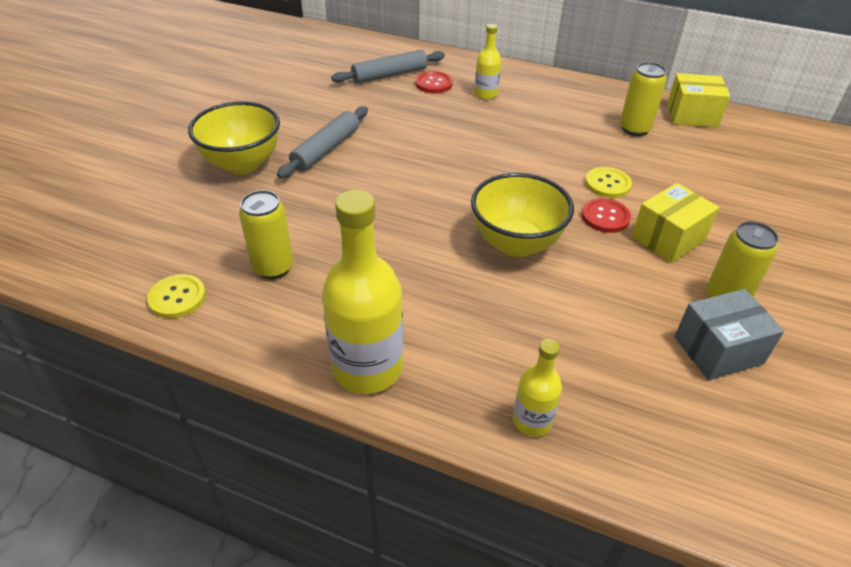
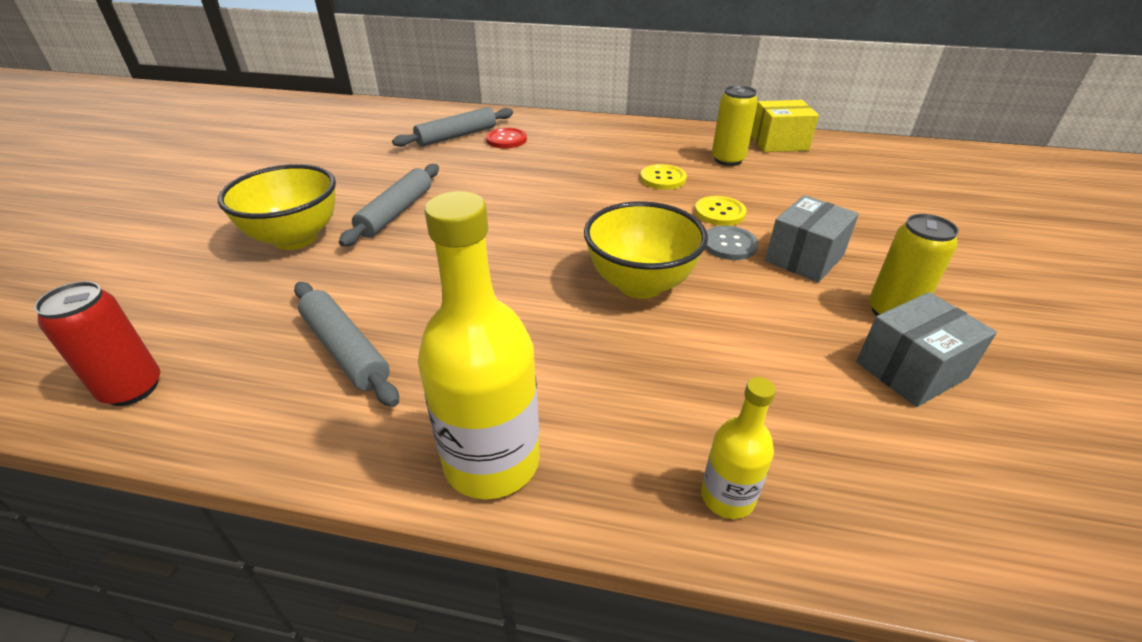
camera: 10 degrees left, 5 degrees down
yellow button [147,274,206,318] -> yellow button moved to [640,164,687,190]
yellow can [239,190,293,279] -> grey rolling pin [294,282,399,407]
yellow bottle [475,24,501,100] -> none
red button [582,198,631,233] -> grey button [705,226,758,260]
yellow box [632,183,719,263] -> grey box [765,195,859,283]
none -> red can [34,281,160,406]

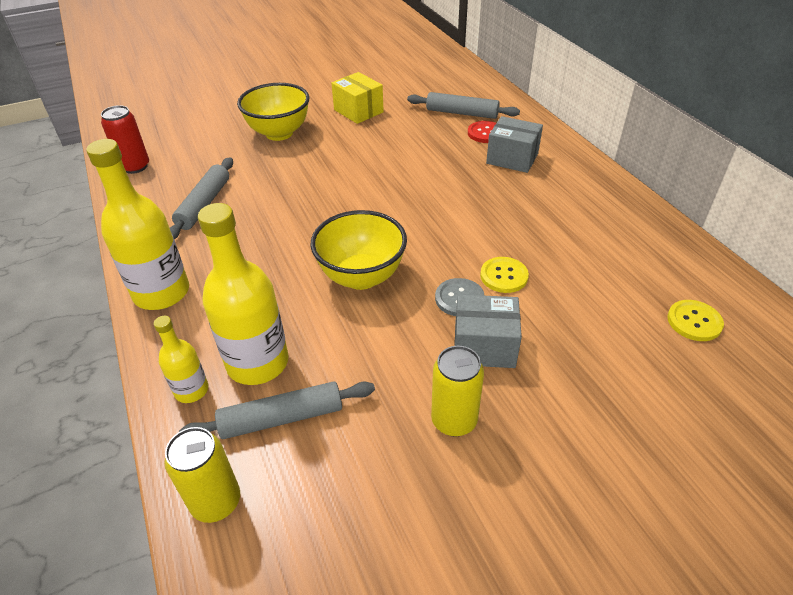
camera: 55 degrees right, 5 degrees up
grey rolling pin [339,164,439,247] -> grey rolling pin moved to [179,381,375,439]
yellow button [640,164,687,190] -> yellow button moved to [667,300,724,341]
yellow can [712,85,758,166] -> yellow can moved to [164,427,240,523]
yellow box [751,100,819,152] -> yellow box moved to [331,72,384,124]
grey box [856,292,997,407] -> grey box moved to [486,116,543,173]
none -> yellow bottle [198,203,289,385]

